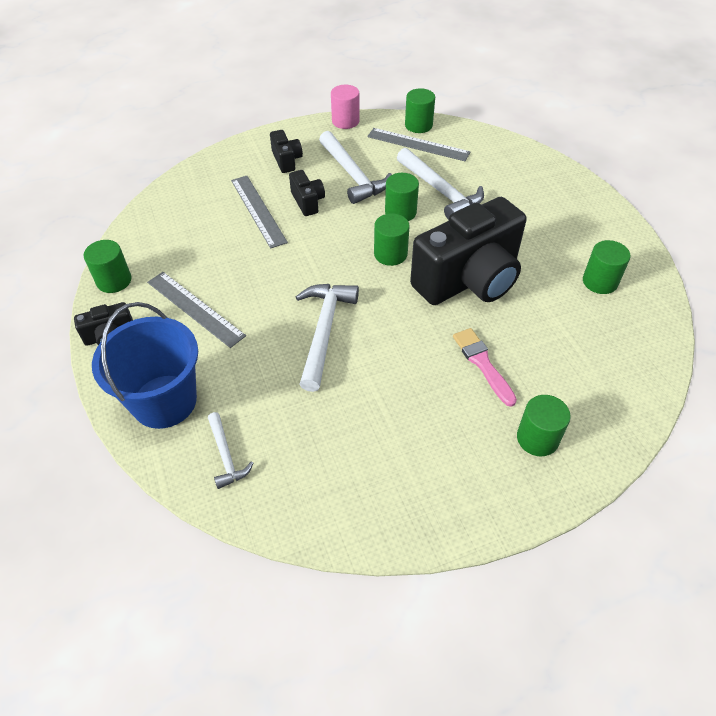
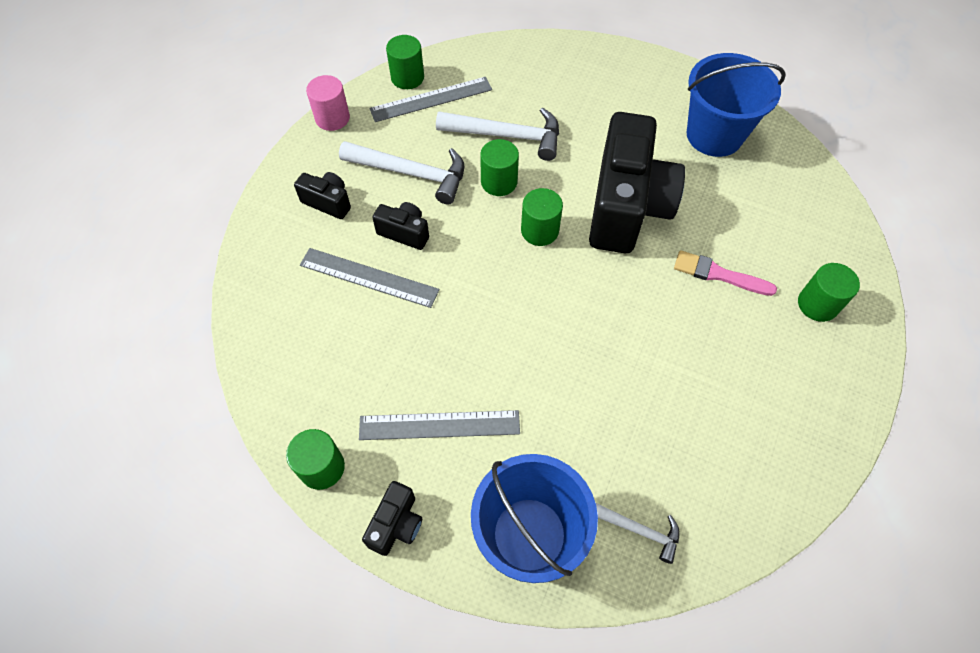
camera: 45 degrees left, 10 degrees up
white hammer [296,284,359,392] -> none
green cylinder [583,240,630,294] -> blue bucket [687,53,785,157]

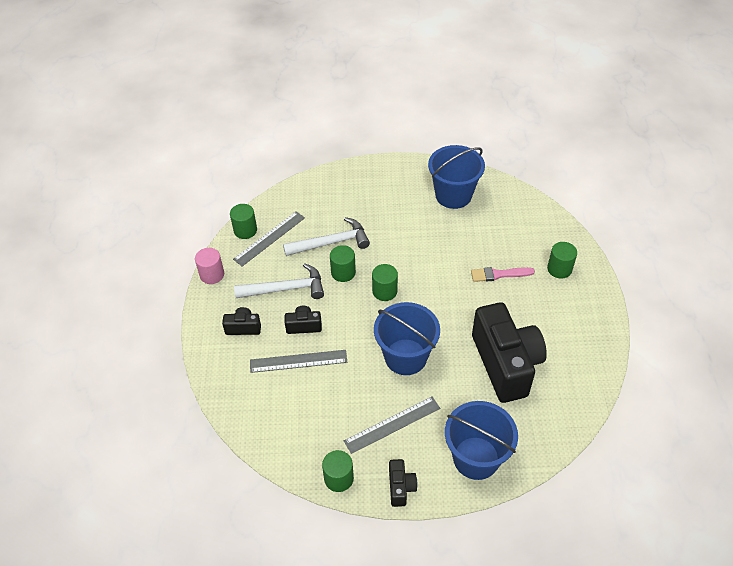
camera: 25 degrees left, 10 degrees down
black camera [589,112,685,253] -> black camera moved to [472,302,547,403]
white hammer [596,503,680,564] -> none
none -> blue bucket [374,302,440,375]

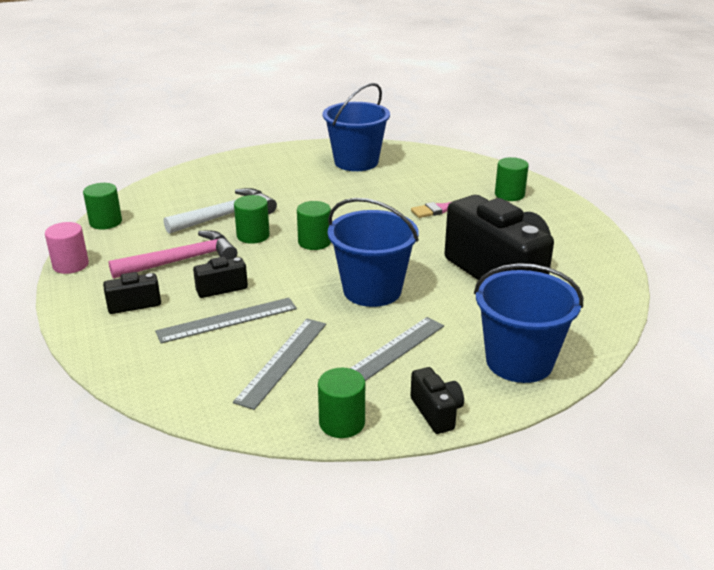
camera: 20 degrees left, 20 degrees down
grey ruler [233,211,305,266] -> grey ruler moved to [233,319,326,410]
white hammer [234,263,324,299] -> pink hammer [108,231,237,279]

